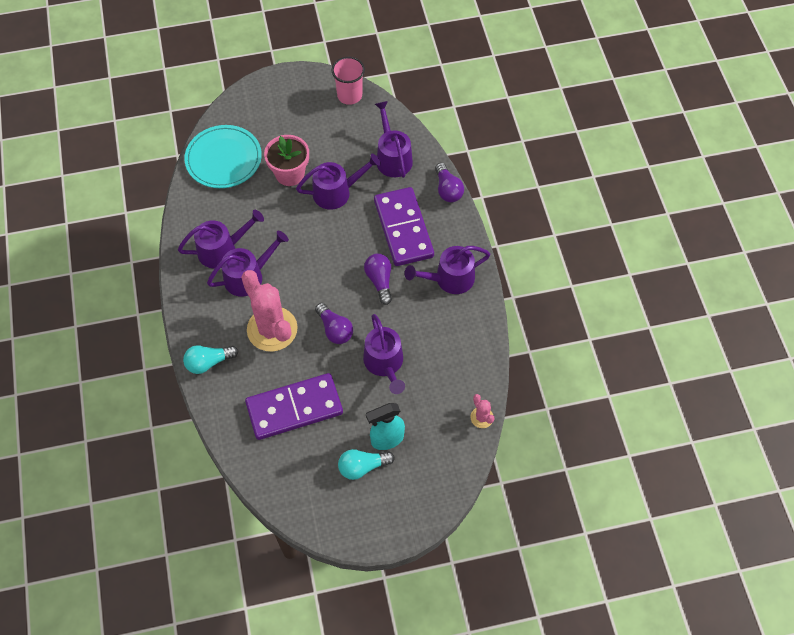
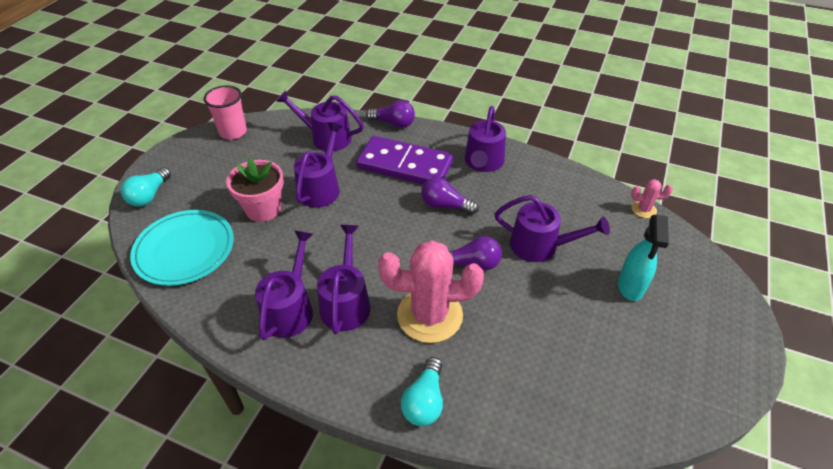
camera: 55 degrees left, 15 degrees down
purple domino [245,373,343,440] -> none
turquoise light bulb [338,449,395,480] -> turquoise light bulb moved to [121,167,171,206]

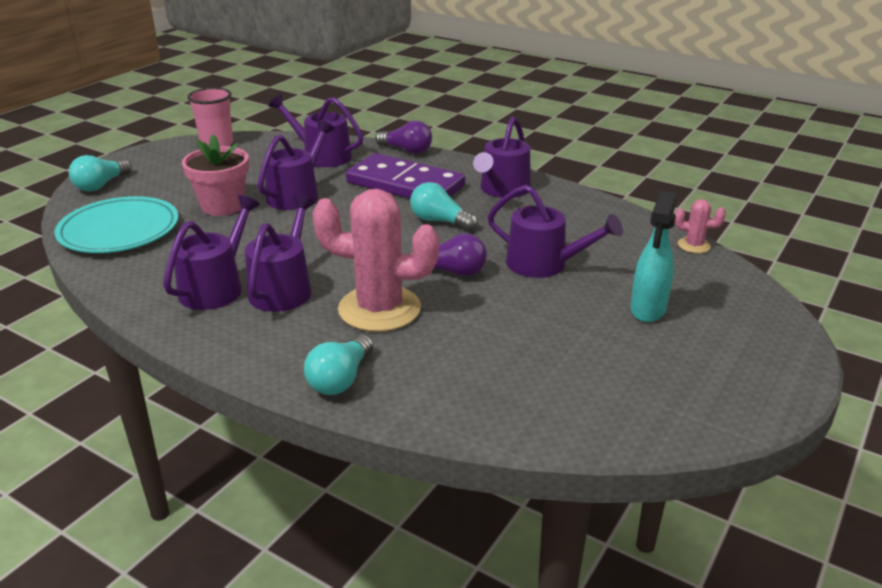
camera: 10 degrees right, 15 degrees down
purple light bulb [422,177,479,215] -> turquoise light bulb [410,182,478,231]

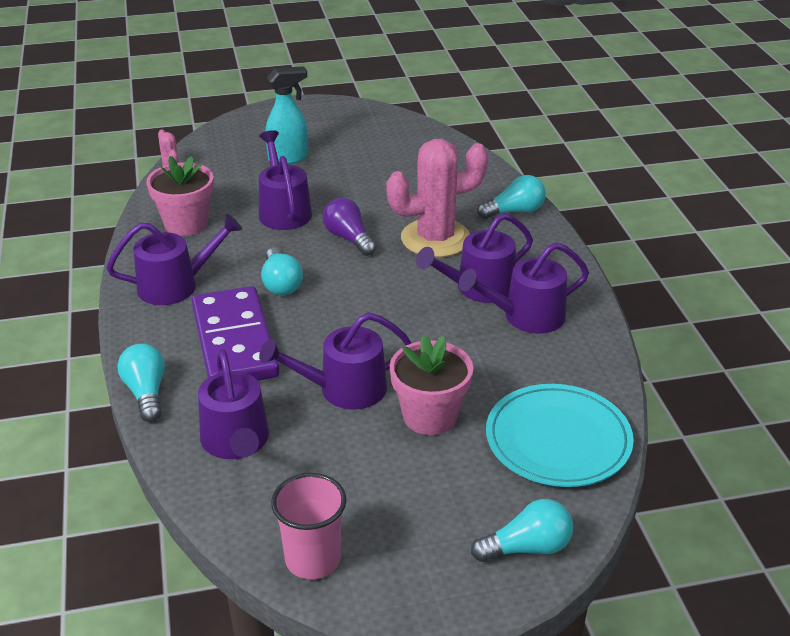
camera: 135 degrees left, 5 degrees up
pink cactus [312,189,439,332] -> pink cactus turned 75 degrees counterclockwise [386,139,488,258]
purple light bulb [375,121,432,154] -> turquoise light bulb [118,344,165,422]
none -> pink flower pot [146,156,214,236]

